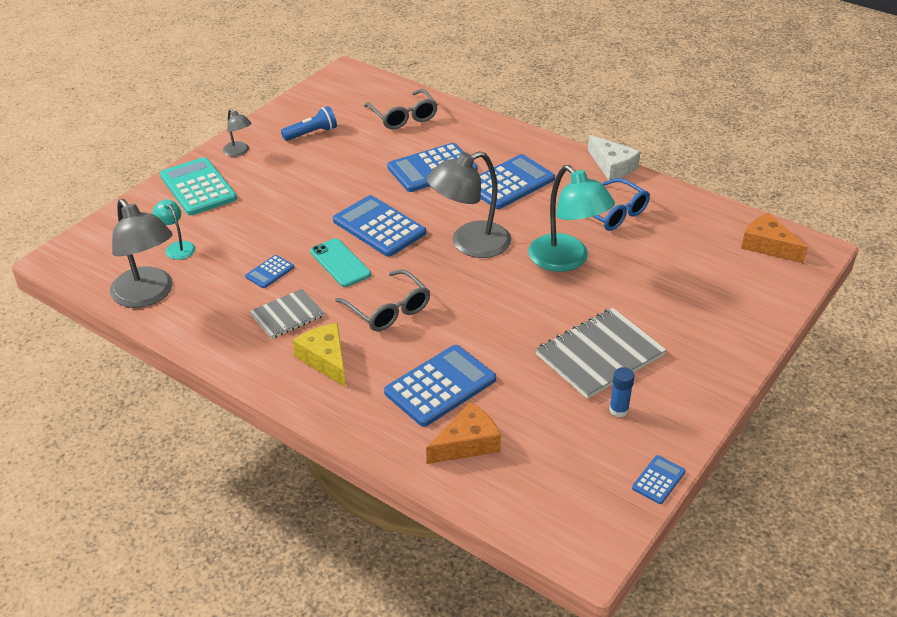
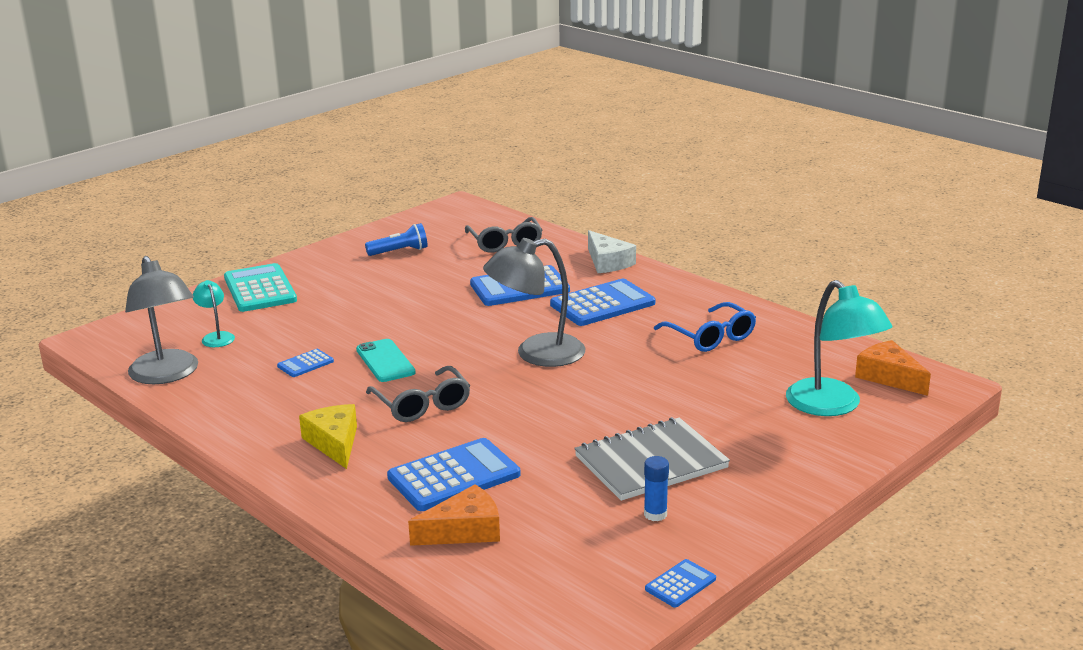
camera: 10 degrees right, 15 degrees down
grey lamp [223,109,252,157] -> none
grey notebook [249,289,324,339] -> none
blue calculator [333,195,426,257] -> none
turquoise lamp [528,165,615,272] -> turquoise lamp moved to [786,280,893,416]
white cheese [588,135,641,180] -> white cheese moved to [588,230,636,273]

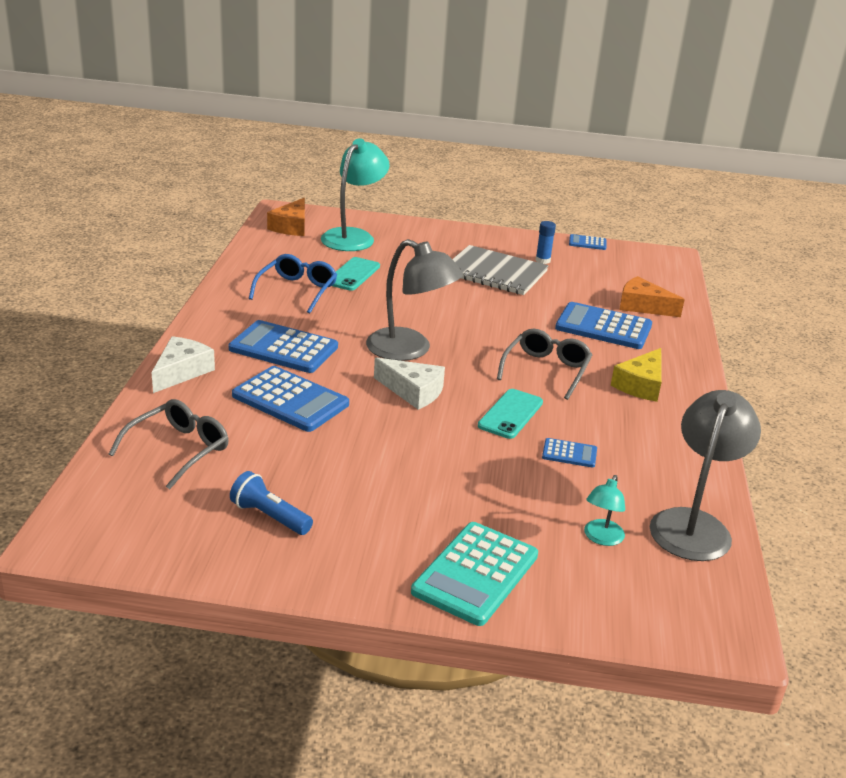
camera: 130 degrees left, 5 degrees up
none -> turquoise phone [332,257,380,291]
none -> white cheese [374,357,445,410]

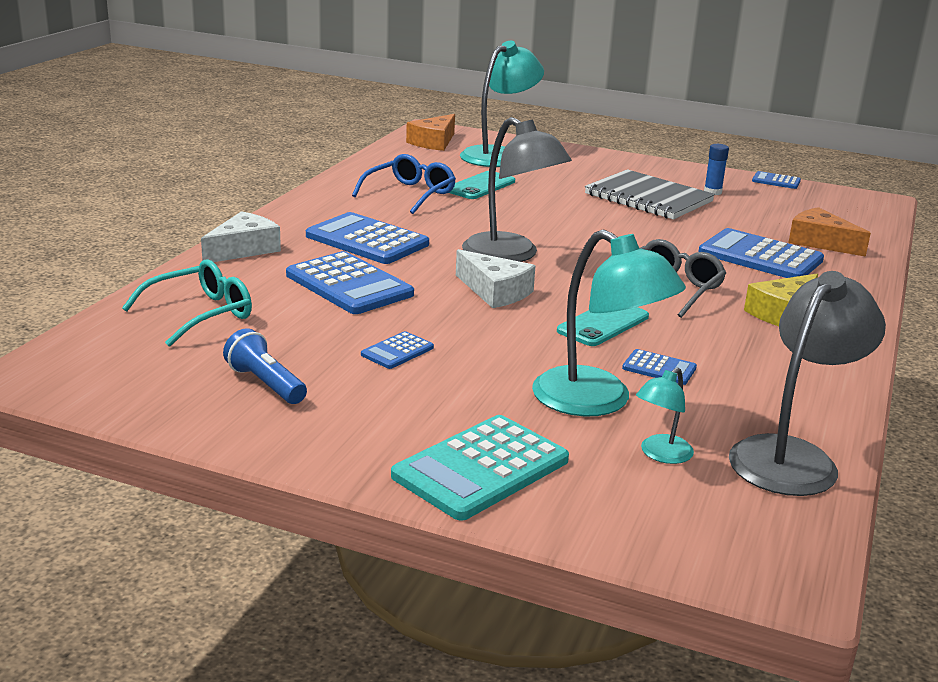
camera: 15 degrees right, 5 degrees down
grey glasses [109,399,229,490] -> turquoise glasses [122,259,252,347]
none -> blue calculator [361,331,434,369]
none -> turquoise lamp [532,230,686,417]

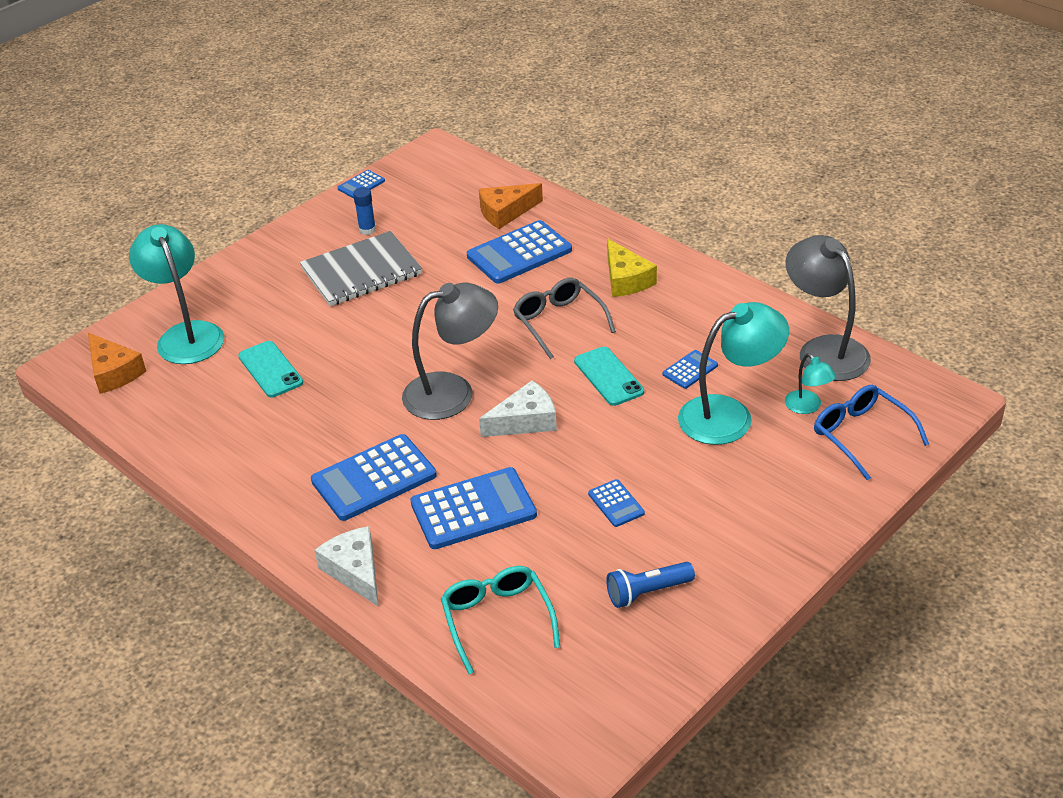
camera: 65 degrees left, 15 degrees up
blue glasses [352,154,456,214] -> blue glasses moved to [814,385,929,480]
turquoise calculator [391,415,569,521] -> none

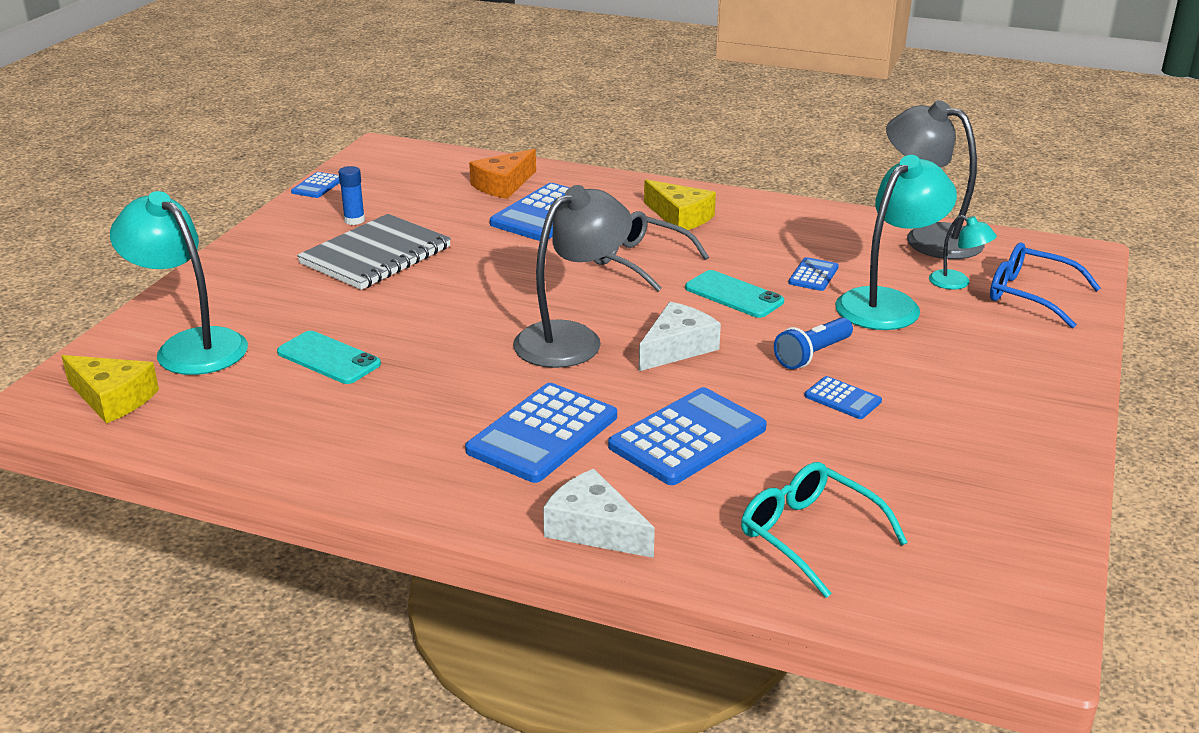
camera: 25 degrees left, 10 degrees down
orange cheese [88,333,146,394] -> yellow cheese [62,355,159,424]
blue flashlight [606,562,695,608] -> blue flashlight moved to [774,317,853,369]

